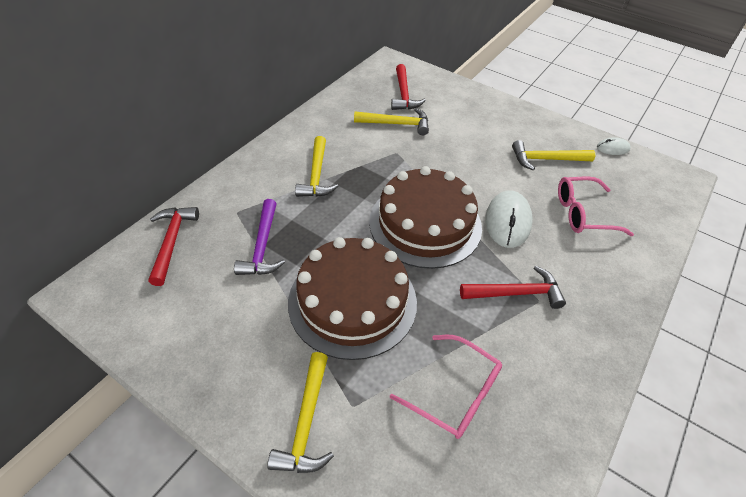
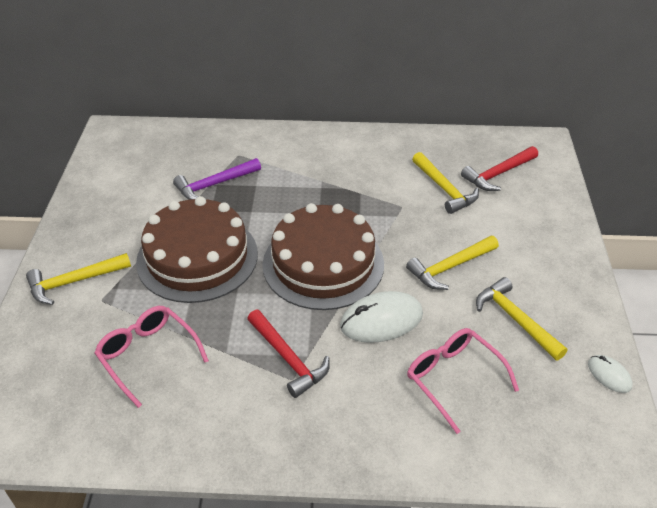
camera: 60 degrees right, 5 degrees down
red hammer [148,207,199,286] -> none
yellow hammer [295,136,338,197] -> yellow hammer moved to [406,236,499,290]
pink glasses [390,335,502,439] -> pink glasses turned 135 degrees clockwise [95,306,209,408]

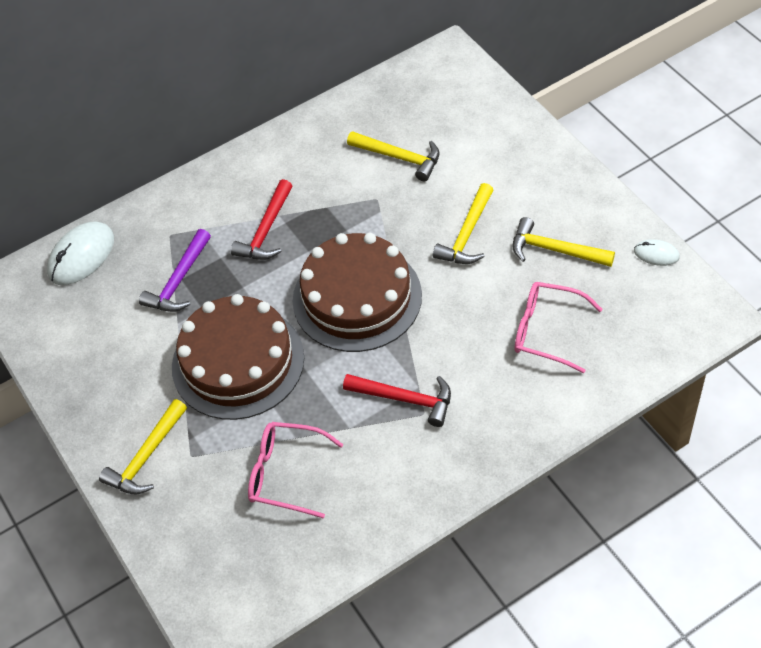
camera: 30 degrees left, 10 degrees up
white mouse [340,291,423,343] -> white mouse moved to [47,222,114,285]
red hammer [461,146,538,191] -> red hammer moved to [231,179,292,260]

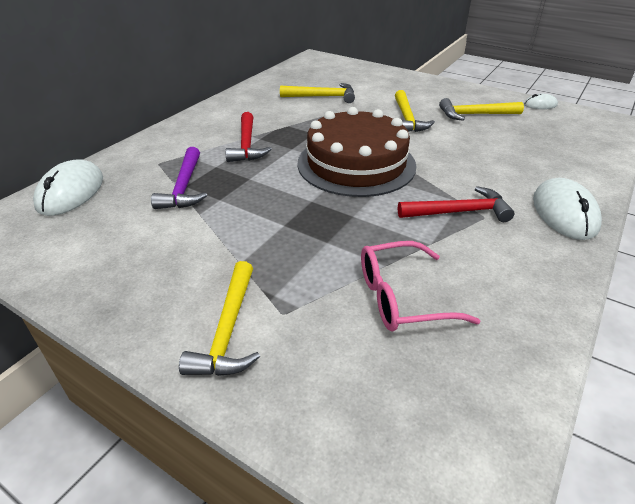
camera: 30 degrees left, 15 degrees down
brown cake [172,294,304,420] -> none
pink glasses [514,282,603,373] -> none
none -> white mouse [533,178,602,240]

